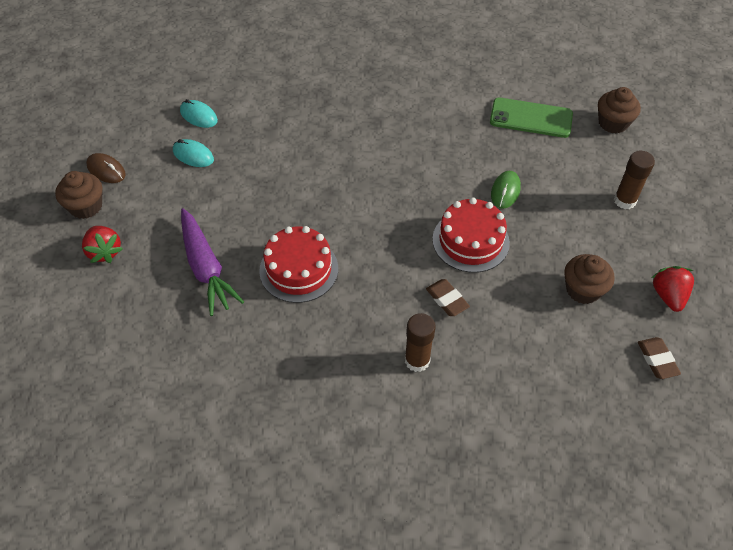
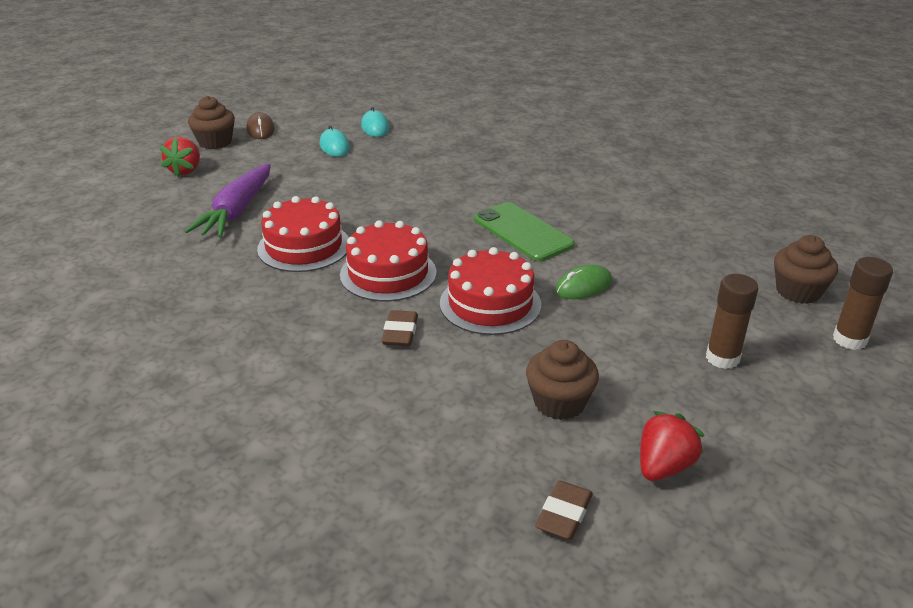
camera: 40 degrees right, 20 degrees down
brown glue stick [405,313,436,372] -> brown glue stick moved to [833,257,893,350]
green phone [490,98,573,138] -> green phone moved to [474,202,575,261]
none -> red cake [340,220,436,302]

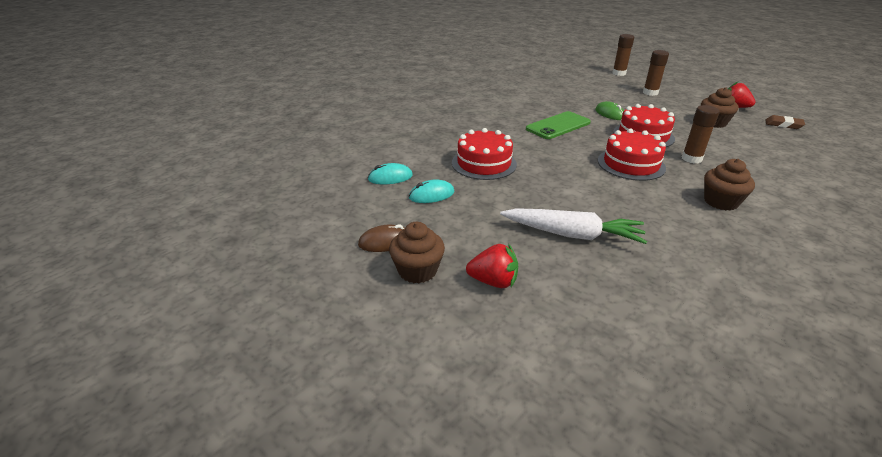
camera: 90 degrees left, 0 degrees up
purple carrot [185,164,271,238] -> white carrot [500,208,647,244]
red cake [257,196,349,272] -> red cake moved to [452,128,517,180]
brown eraser [381,310,418,346] -> brown glue stick [682,105,720,164]
brown cupcake [774,235,838,304] -> brown cupcake moved to [704,159,755,210]

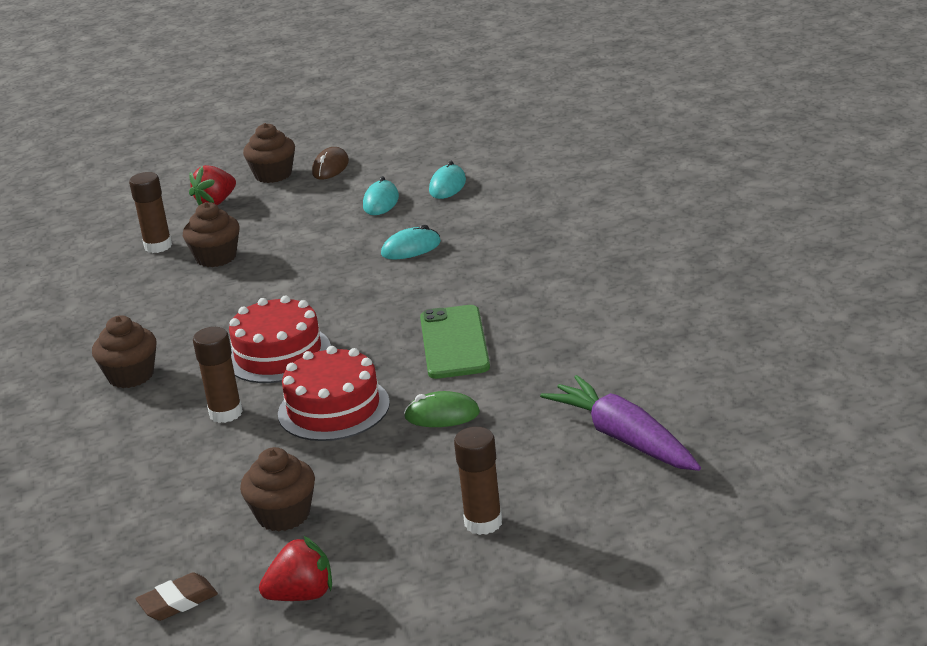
camera: 125 degrees right, 5 degrees down
red cake [452,128,517,180] -> turquoise mouse [381,225,441,259]
white carrot [500,208,647,244] -> brown cupcake [183,202,240,267]
brown glue stick [612,34,634,76] -> brown glue stick moved to [129,172,172,253]
none -> purple carrot [540,375,701,471]

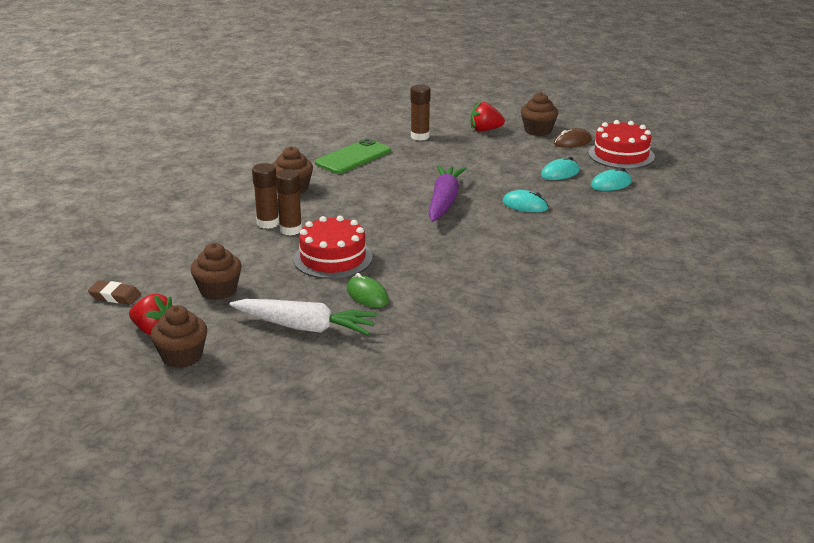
camera: 45 degrees right, 0 degrees up
brown cupcake [183,202,240,267] -> brown cupcake moved to [151,305,207,368]
red cake [229,295,331,383] -> red cake moved to [588,120,655,169]
green phone [420,305,490,379] -> green phone moved to [315,138,391,174]
brown glue stick [454,427,502,535] -> brown glue stick moved to [252,163,279,229]
purple carrot [540,375,701,471] -> purple carrot moved to [429,165,467,222]
none -> white carrot [230,299,379,335]

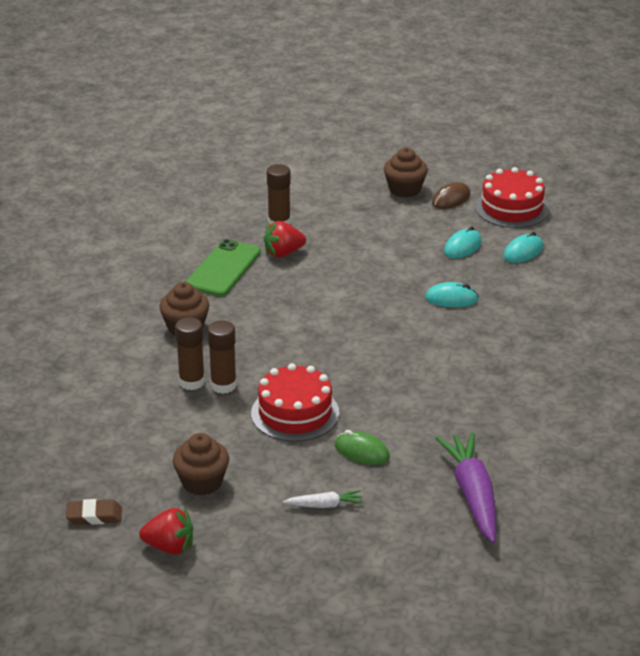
camera: 20 degrees left, 5 degrees up
brown cupcake [151,305,207,368] -> none
white carrot [230,299,379,335] -> white carrot [283,490,363,508], size x0.48
purple carrot [429,165,467,222] -> purple carrot moved to [436,432,497,543]
red strawberry [471,102,505,131] -> red strawberry moved to [264,221,306,257]

